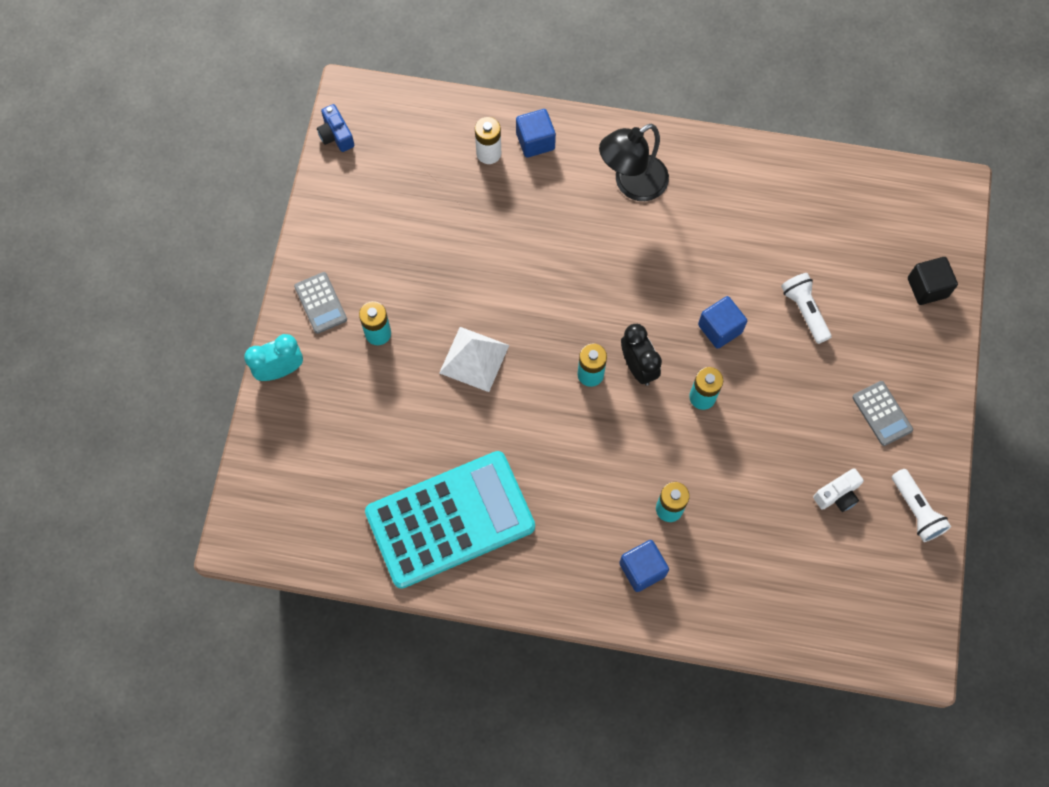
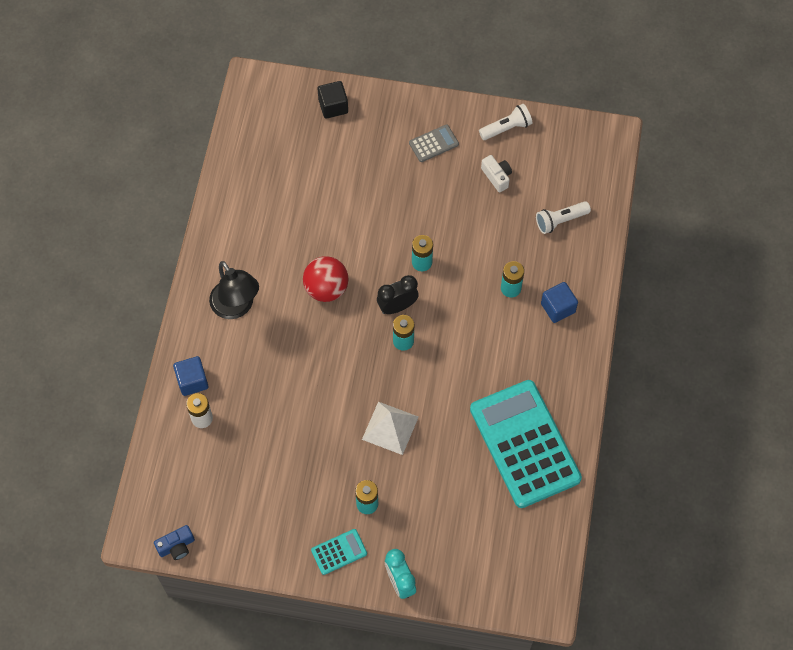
camera: 90 degrees left, 5 degrees down
grey calculator [294,272,347,334] -> turquoise calculator [311,529,367,575]
blue cube [698,296,747,349] -> none
white flashlight [781,273,831,344] -> white flashlight moved to [536,201,591,234]
none -> red ball [303,256,349,302]

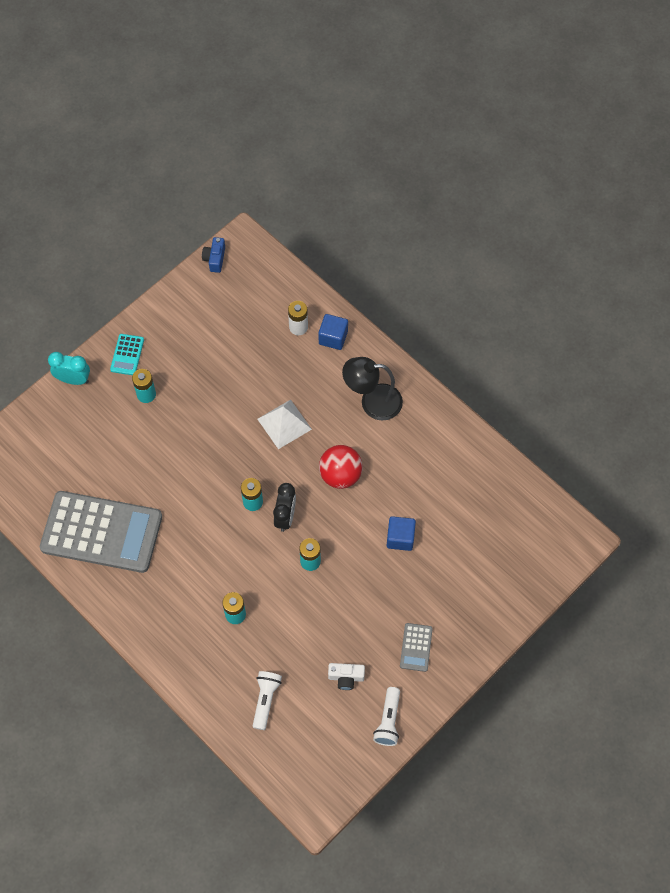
camera: 125 degrees right, 0 degrees up
black cube [318,81,348,119] -> none
white pyramid [362,402,419,455] -> white pyramid moved to [258,400,312,449]
turquoise calculator [470,380,582,508] -> grey calculator [40,491,162,573]
blue cube [541,282,578,323] -> blue cube moved to [387,516,416,551]

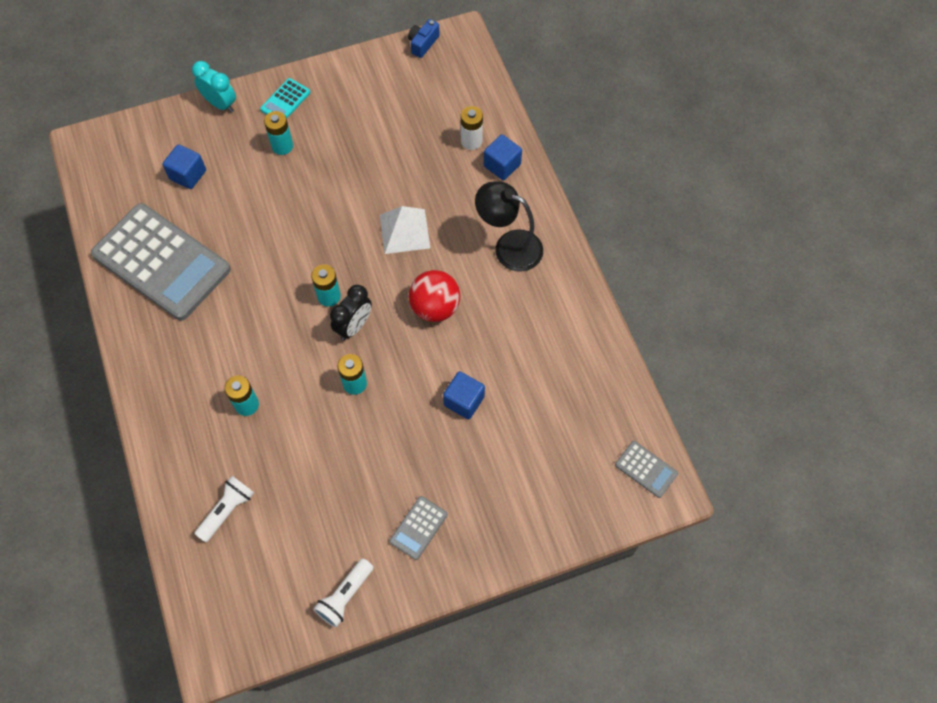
camera: 25 degrees right, 0 degrees up
white camera [328,663,365,690] -> none
none -> blue cube [162,144,206,189]
none -> grey calculator [615,441,678,498]

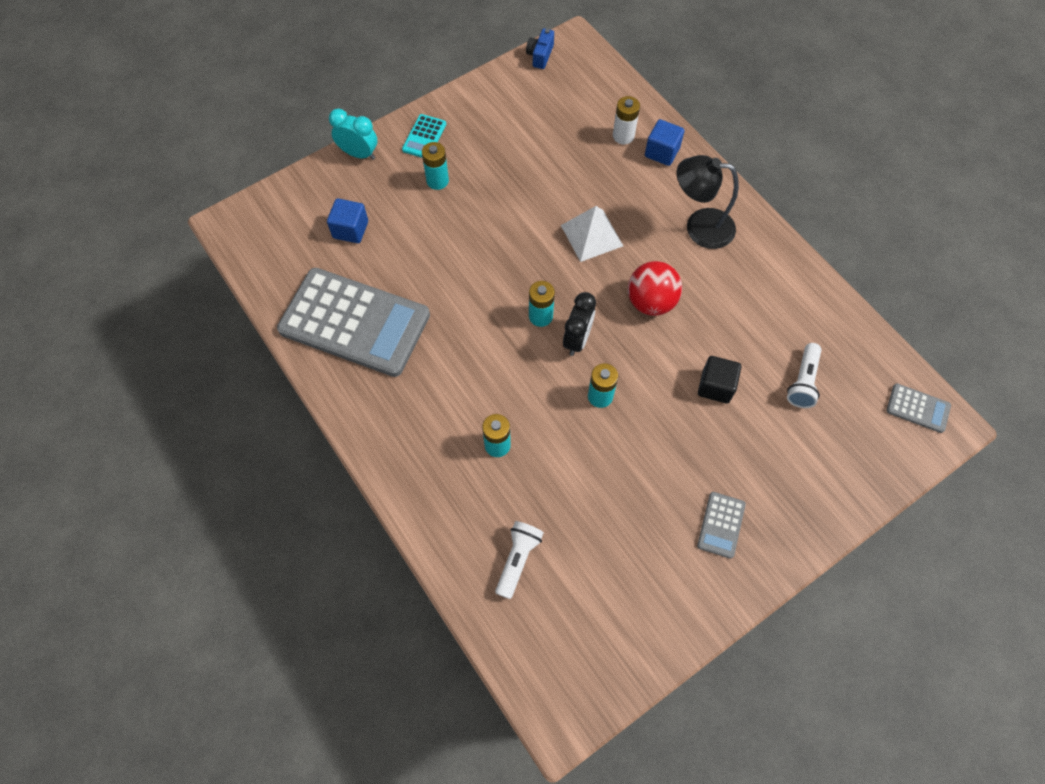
camera: 15 degrees left, 0 degrees up
white flashlight [313,558,374,627] -> white flashlight moved to [787,343,822,408]
blue cube [443,371,485,419] -> black cube [698,356,741,403]

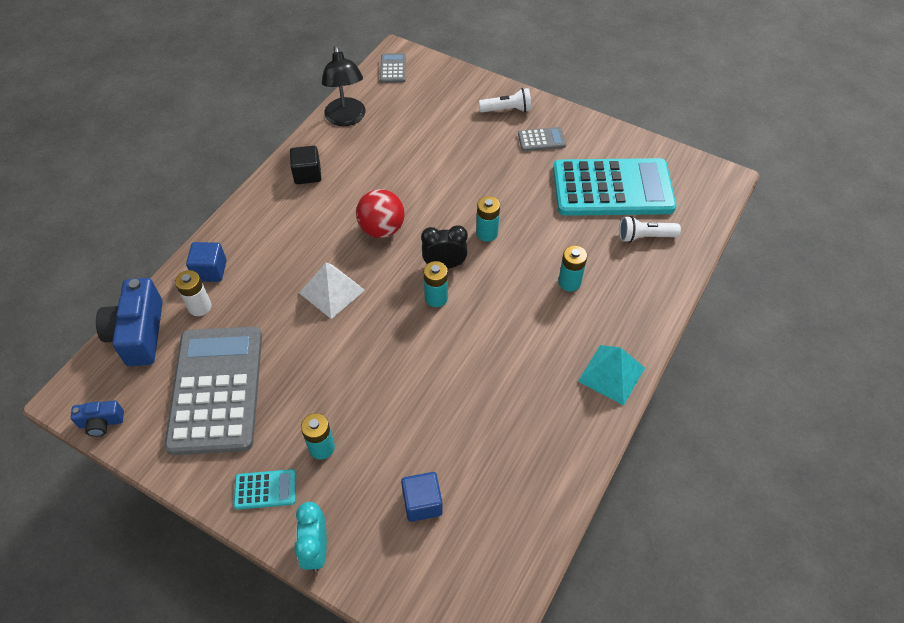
camera: 115 degrees left, 10 degrees down
grey calculator [277,268,430,377] -> grey calculator moved to [164,326,262,455]
black lamp [677,155,739,249] -> black lamp moved to [322,46,366,126]
black cube [698,356,741,403] -> black cube moved to [290,146,321,184]
white flashlight [787,343,822,408] -> white flashlight moved to [479,88,531,113]
none -> blue camera [96,278,163,366]
none -> turquoise calculator [553,158,676,216]
none -> turquoise pyramid [578,345,645,405]

